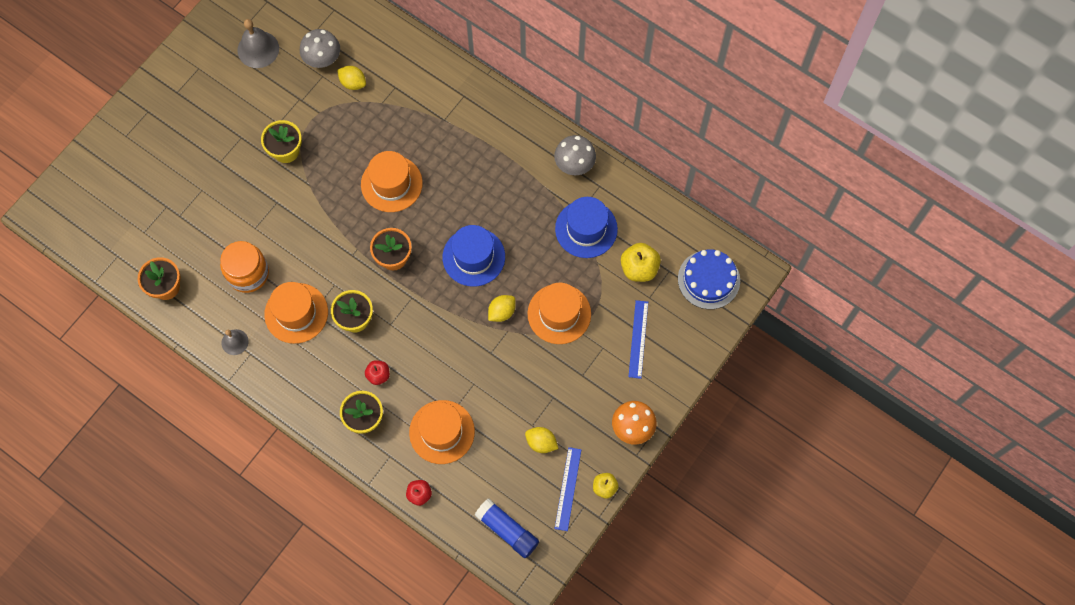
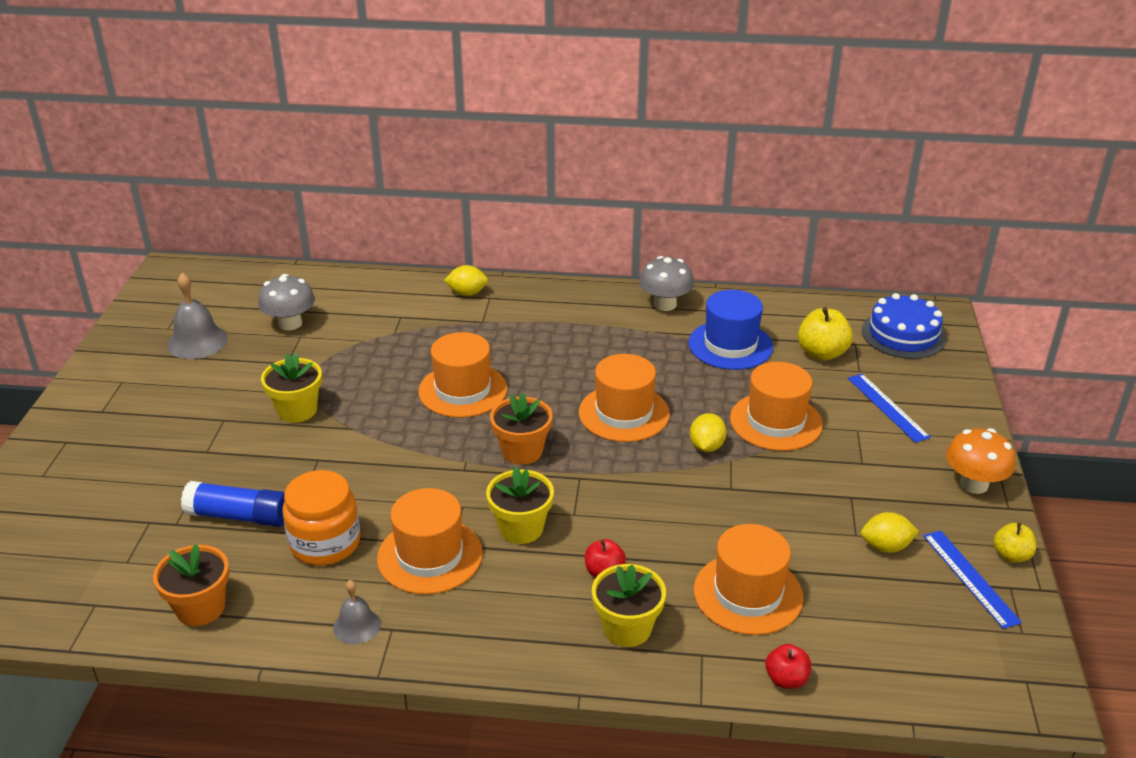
camera: 30 degrees left, 35 degrees down
yellow lemon [337,66,366,90] -> yellow lemon moved to [444,265,488,296]
blue hat [443,225,505,287] -> orange hat [579,354,670,442]
blue glue stick [474,498,539,558] -> blue glue stick moved to [181,481,285,527]

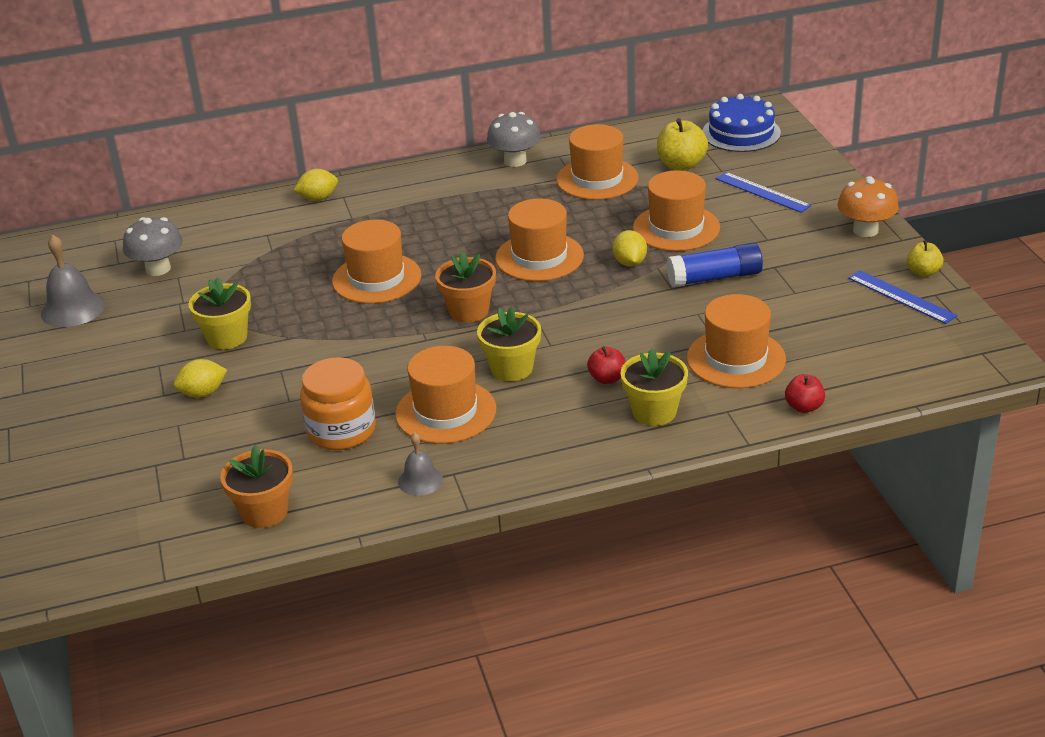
camera: 20 degrees left, 0 degrees up
blue glue stick [181,481,285,527] -> blue glue stick moved to [667,243,763,287]
blue hat [688,290,773,370] -> orange hat [556,124,639,200]
yellow lemon [861,512,919,553] -> yellow lemon moved to [174,359,227,398]

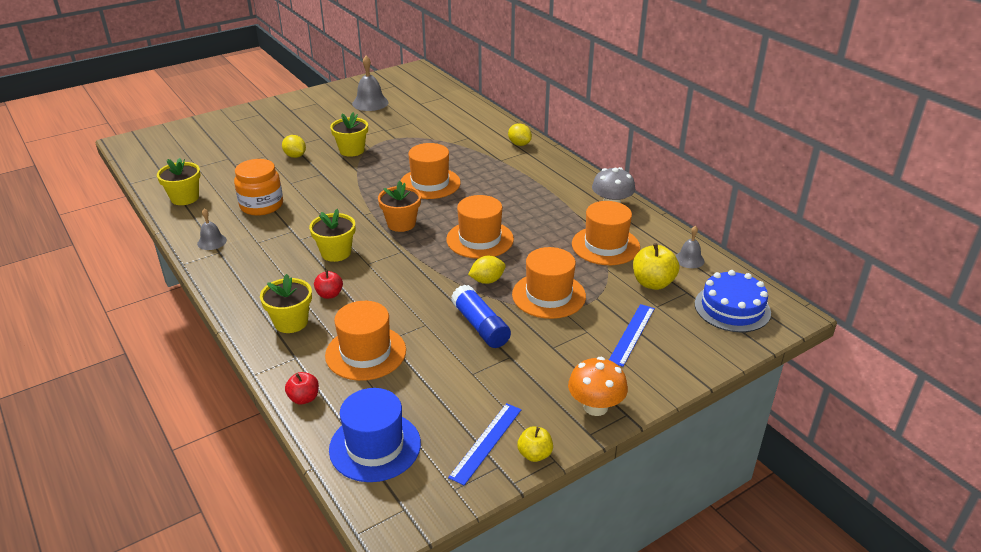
camera: 70 degrees right, 0 degrees up
grey mushroom [123,217,183,276] -> none
orange flower pot [220,445,293,528] -> yellow flower pot [157,158,201,205]
orange hat [395,346,496,444] -> none
none -> blue hat [329,388,421,482]
none -> grey bell [676,226,704,268]

